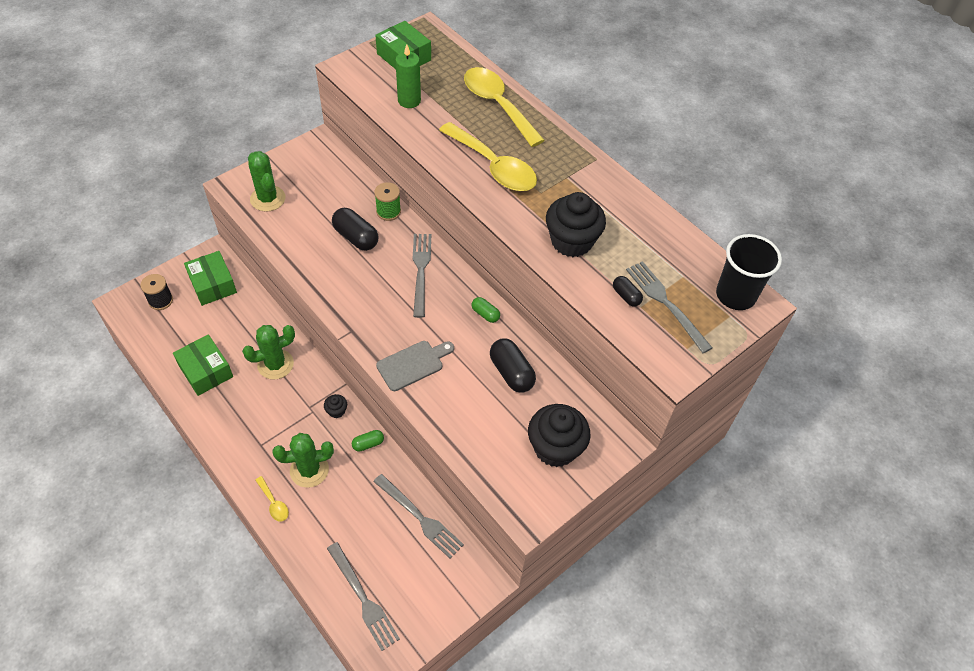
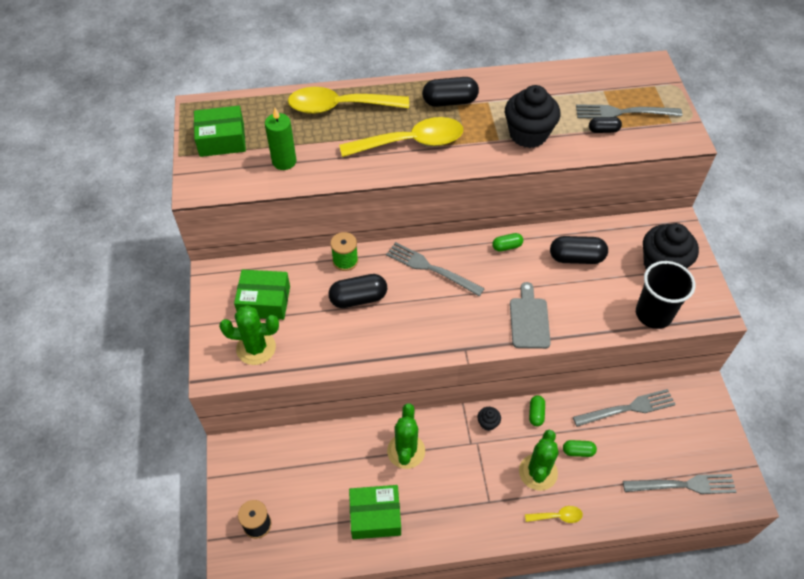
camera: 55 degrees left, 0 degrees up
green box [184,251,237,306] -> green box moved to [234,270,290,320]
black cup [716,234,782,310] -> black cup moved to [636,261,695,329]
none -> black capsule [423,77,479,107]
none -> green capsule [563,440,597,457]

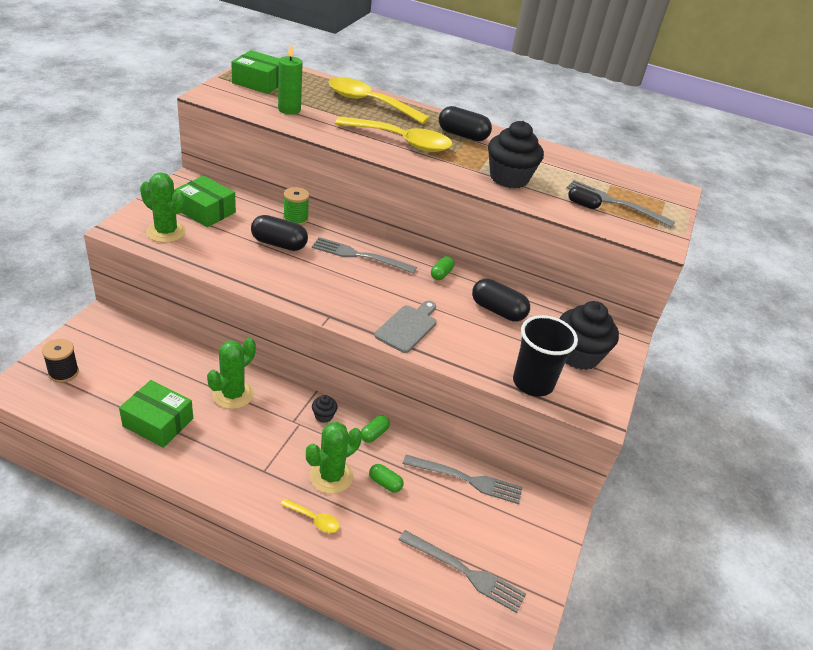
camera: 25 degrees right, 15 degrees down
grey fork [386,242,485,296] -> grey fork turned 45 degrees counterclockwise [312,237,417,274]
green capsule [492,233,523,252] -> green capsule turned 75 degrees counterclockwise [431,257,454,280]

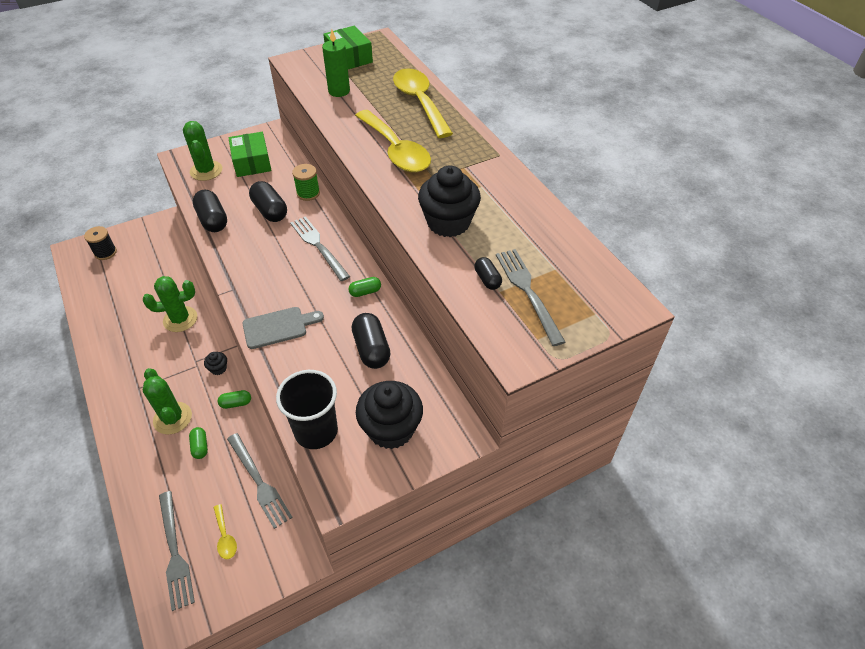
camera: 45 degrees right, 10 degrees up
green box [119,380,193,448] -> none
yellow spoon [280,498,340,533] -> yellow spoon moved to [214,504,237,559]
green cactus [306,421,362,494] -> green cactus turned 60 degrees clockwise [143,368,192,435]
black capsule [439,106,492,141] -> black capsule moved to [193,190,227,232]

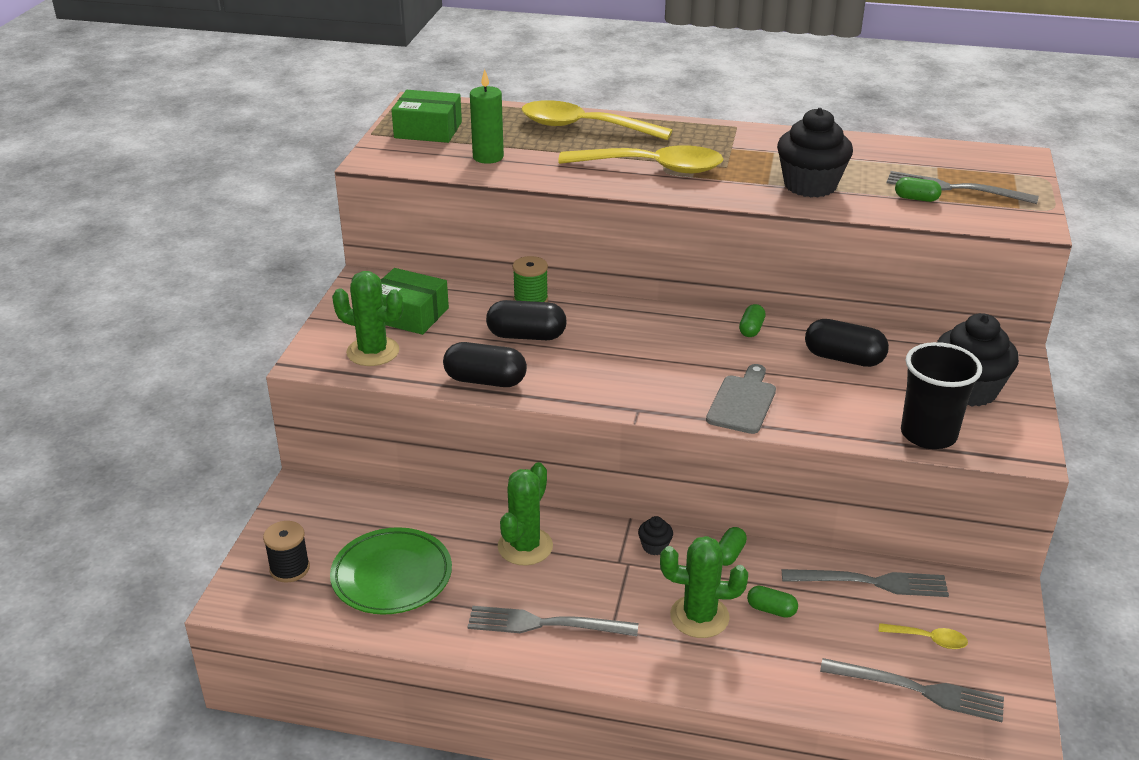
camera: 50 degrees left, 15 degrees down
grey fork [290,216,350,281] -> grey fork moved to [468,606,638,636]
black capsule [475,257,502,290] -> green capsule [895,177,942,202]
none -> green plate [330,527,452,615]

